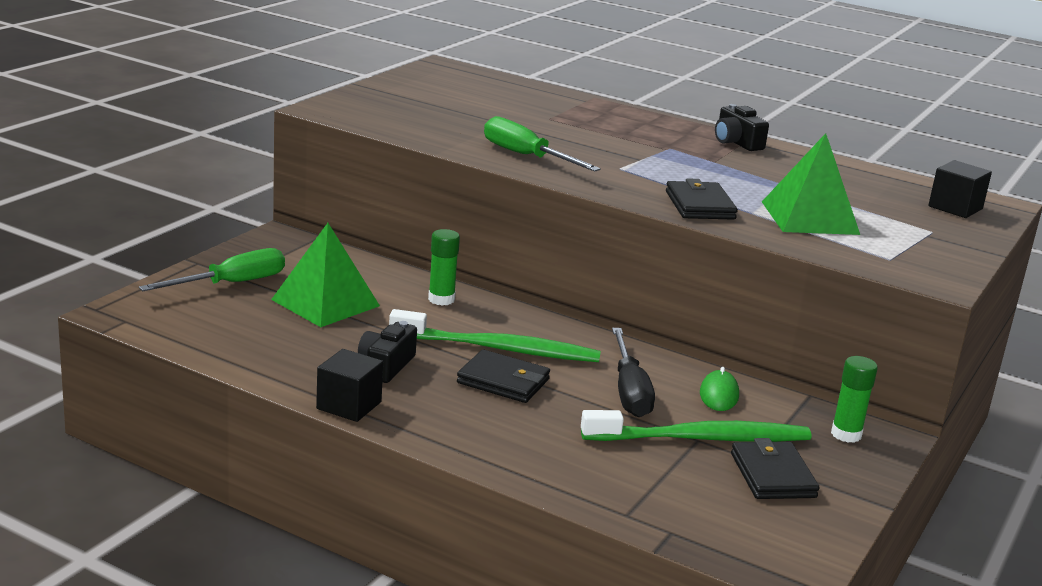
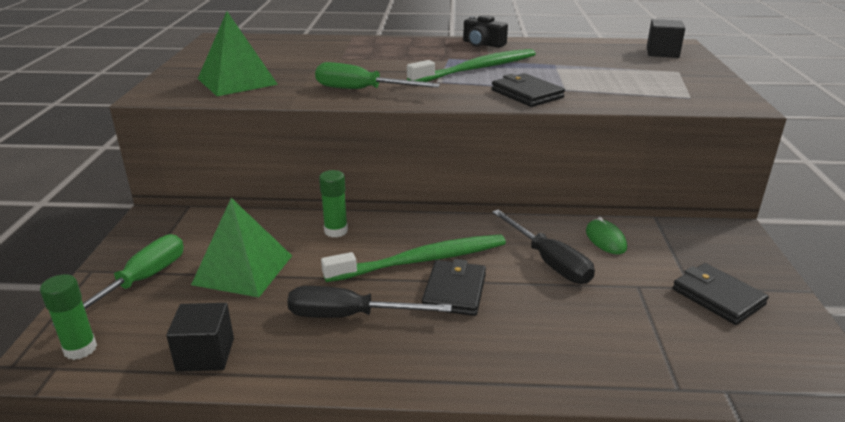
camera: 25 degrees left, 5 degrees up
black cube [316,349,383,422] -> black cube moved to [166,303,234,372]
black camera [358,321,417,383] -> black screwdriver [287,286,452,318]
black wallet [457,349,550,403] -> black wallet turned 75 degrees counterclockwise [422,259,486,316]
green toothbrush [581,410,811,442] -> green toothbrush moved to [407,49,536,82]
green pyramid [762,133,860,235] -> green pyramid moved to [198,11,278,96]
green glue stick [831,356,878,443] -> green glue stick moved to [40,274,97,360]

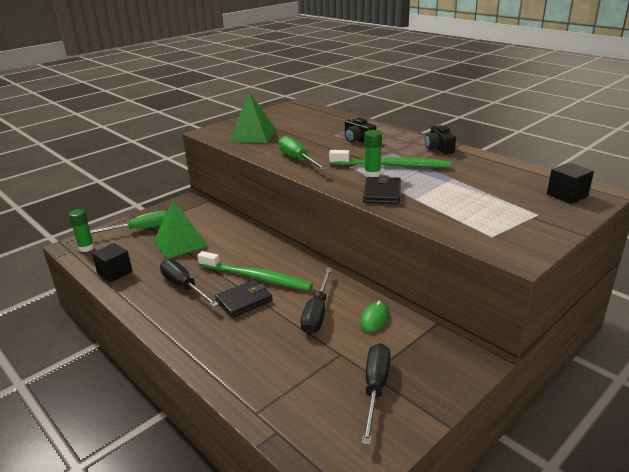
camera: 45 degrees right, 0 degrees up
green glue stick [319,170,348,238] -> green glue stick moved to [364,130,382,177]
black wallet [673,263,769,325] -> black screwdriver [362,343,391,445]
none -> black camera [345,118,376,143]

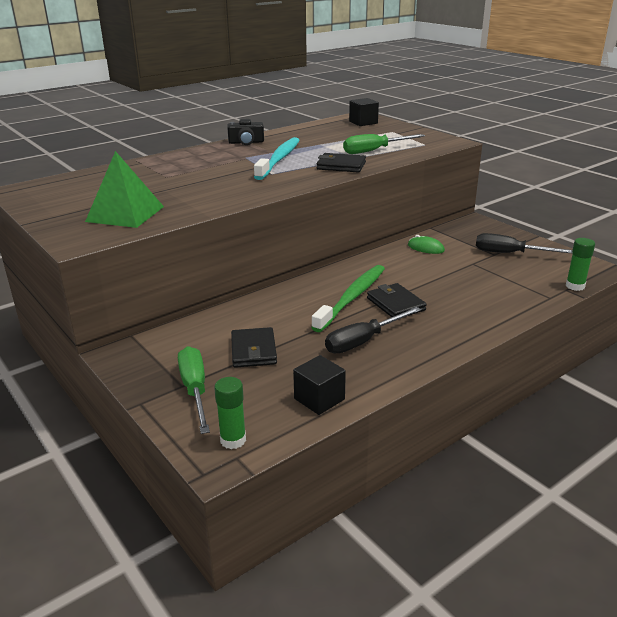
camera: 85 degrees left, 0 degrees up
green pyramid [154,200,208,259] -> black wallet [231,327,277,368]
green screwdriver [278,136,328,171] -> green screwdriver moved to [343,134,425,154]
black screwdriver [301,268,332,334] -> none
green toothbrush [329,150,451,168] -> turquoise toothbrush [254,137,300,180]
black camera [345,118,376,143] -> none
green glue stick [364,130,382,177] -> green glue stick moved to [566,238,595,291]

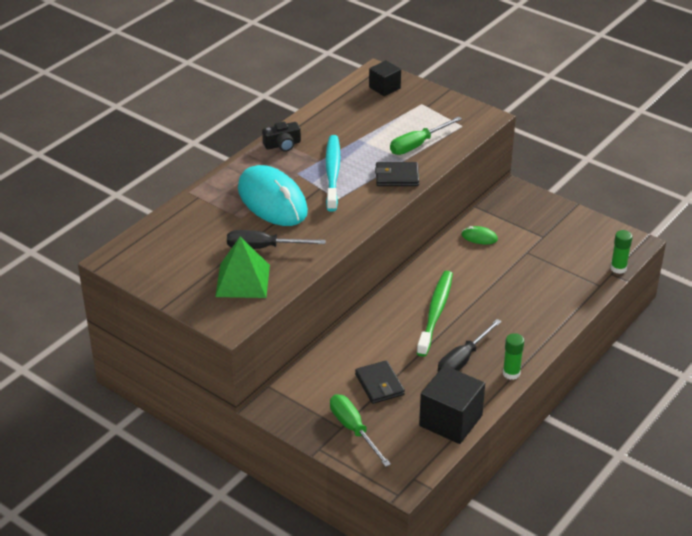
camera: 15 degrees left, 10 degrees up
green glue stick [214,377,246,449] -> green glue stick moved to [503,333,524,380]
black cube [293,355,346,415] -> black cube [419,365,485,444], size x1.69
black wallet [367,283,427,317] -> none
black screwdriver [476,233,572,253] -> black screwdriver moved to [227,230,326,249]
none -> turquoise mouse [238,165,308,226]

